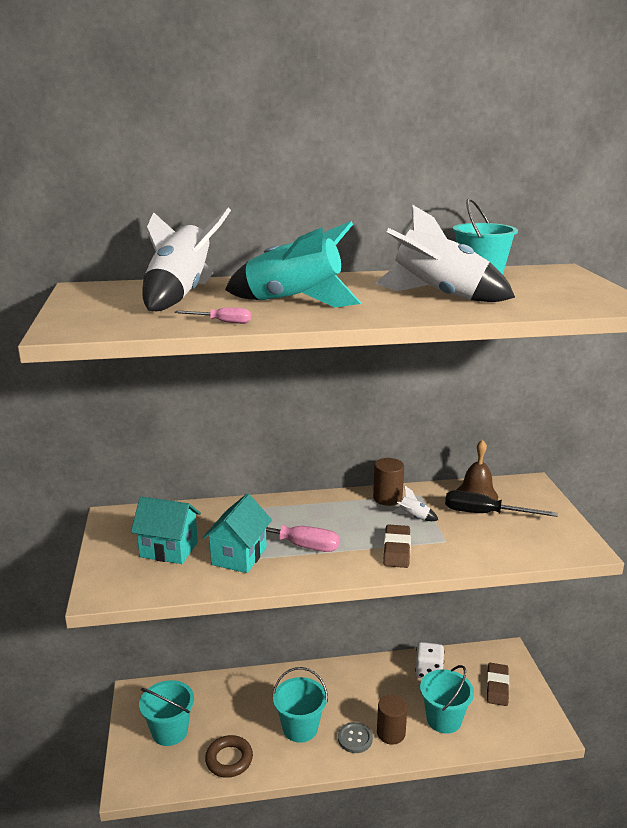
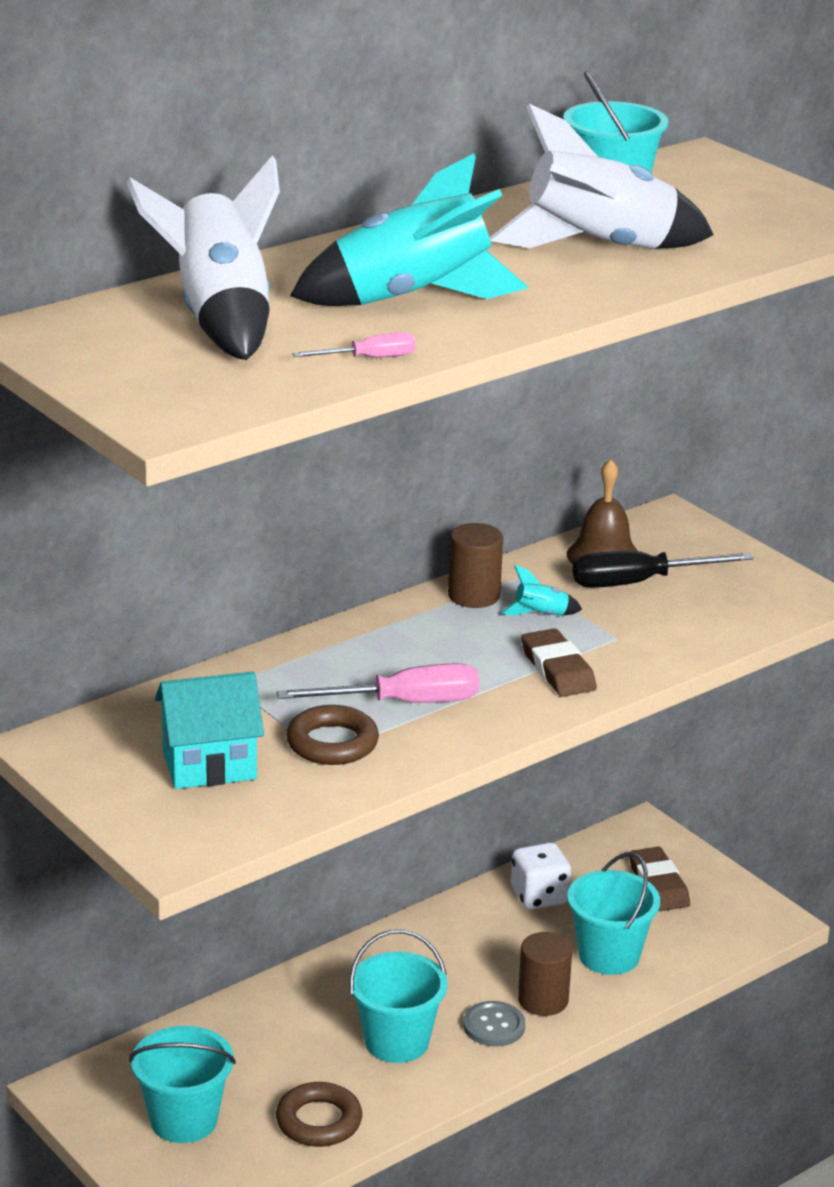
camera: 30 degrees left, 5 degrees up
turquoise house [203,493,272,573] -> brown ring [286,705,379,765]
white rocket [392,486,438,521] -> turquoise rocket [501,565,582,616]

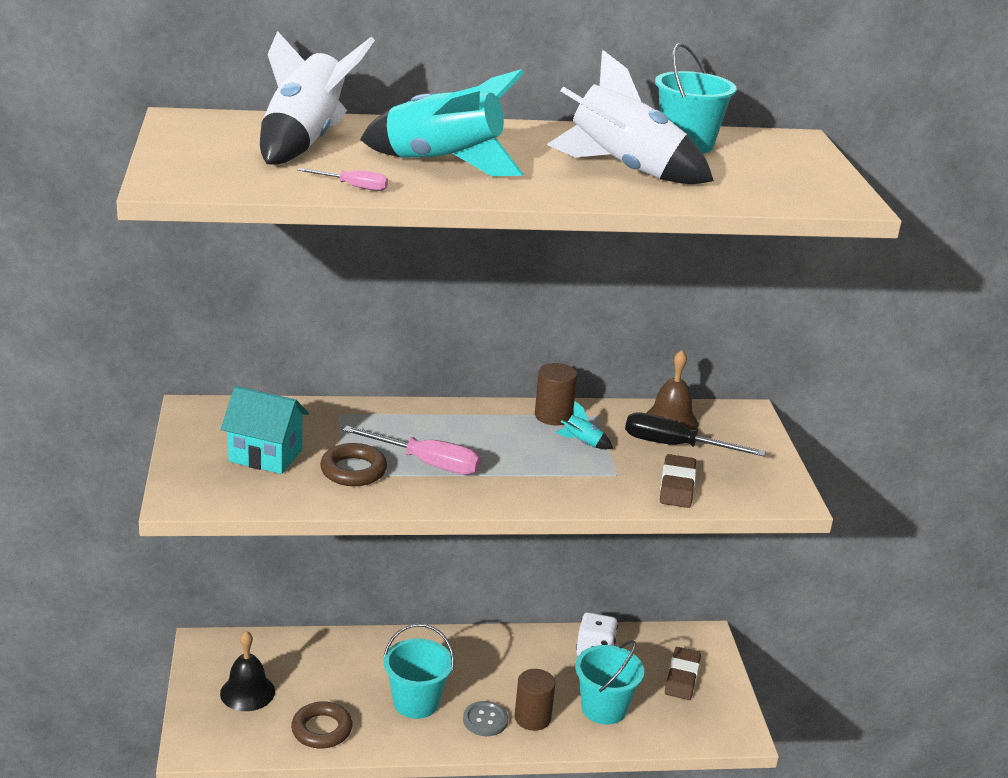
camera: 30 degrees right, 0 degrees up
turquoise bucket [129,1026,236,1143] -> black bell [220,631,275,711]
brown eraser [521,628,597,697] -> brown eraser moved to [660,454,696,508]

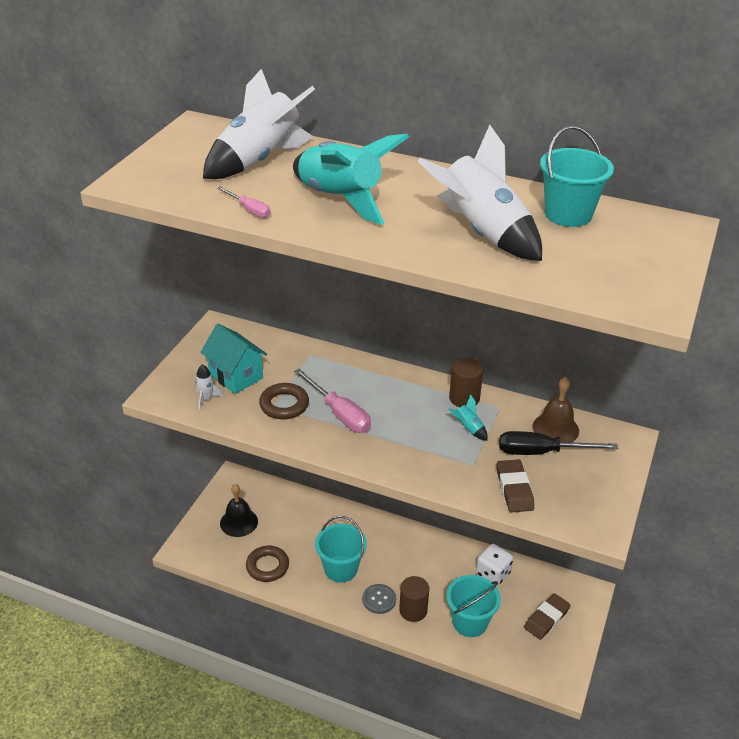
camera: 30 degrees right, 10 degrees up
black screwdriver [625,412,766,457] -> black screwdriver turned 45 degrees counterclockwise [499,431,618,455]
brown eraser [660,454,696,508] -> brown eraser turned 45 degrees counterclockwise [497,459,534,513]
none -> white rocket [195,364,223,410]

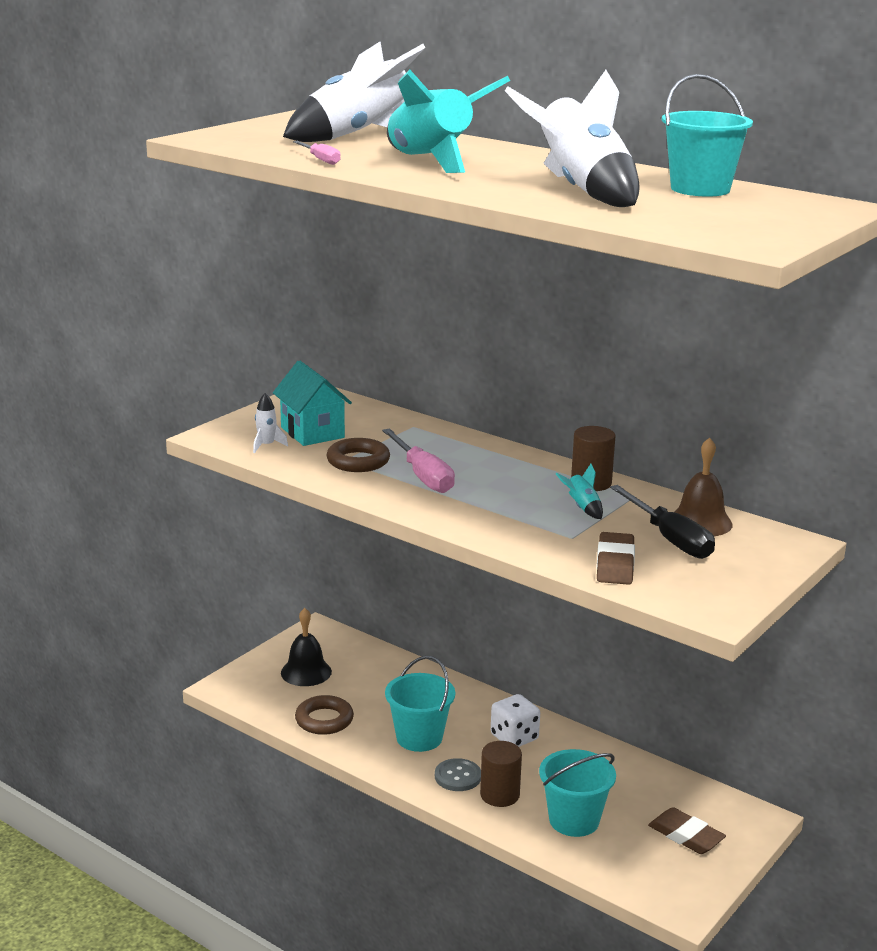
camera: 15 degrees right, 15 degrees down
white dice [476,544,513,586] -> white dice moved to [491,694,540,747]
black screwdriver [499,431,618,455] -> black screwdriver turned 135 degrees counterclockwise [610,485,715,559]
brown eraser [524,593,571,640] -> brown eraser turned 75 degrees clockwise [648,807,726,854]

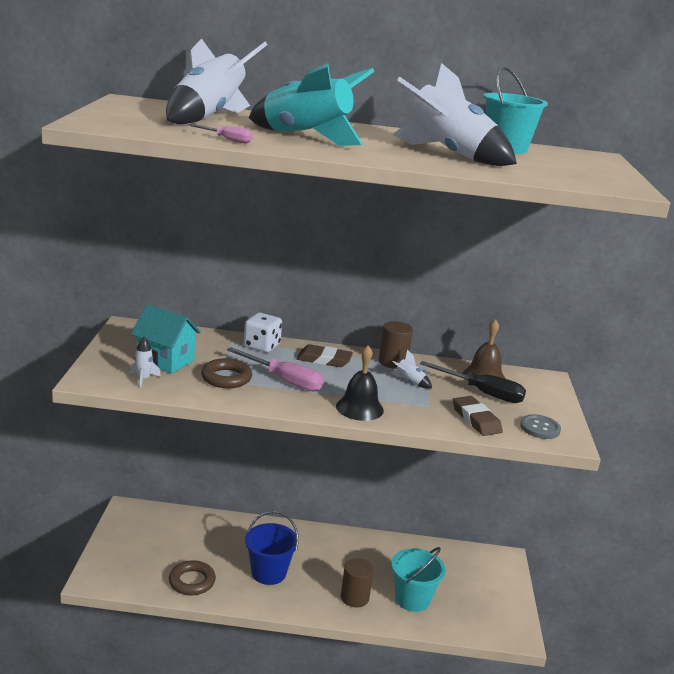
camera: 35 degrees left, 0 degrees up
black bell [281,608,332,686] -> black bell moved to [336,346,384,421]
turquoise bucket [385,656,455,752] -> blue bucket [245,511,299,585]
grey button [435,758,481,791] -> grey button moved to [520,414,561,439]
white dice [491,694,540,747] -> white dice moved to [244,313,282,353]
turquoise rocket [556,464,603,519] -> white rocket [391,349,432,389]
brown eraser [648,807,726,854] -> brown eraser moved to [297,344,353,367]

